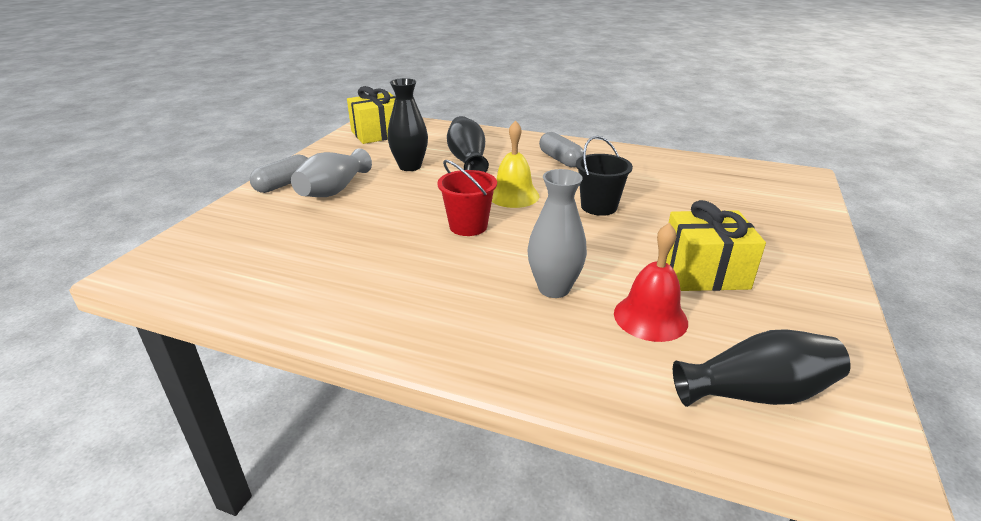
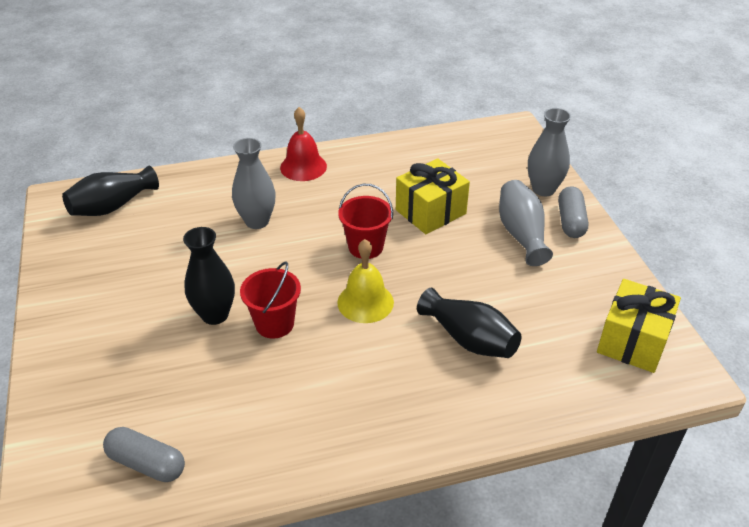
camera: 145 degrees right, 10 degrees up
black vase [387,78,428,171] -> black vase moved to [183,227,235,325]
grey capsule [539,132,583,167] -> grey capsule moved to [103,427,185,482]
black bucket [576,136,633,216] -> red bucket [240,262,301,338]
red bell [614,223,688,342] -> red bell moved to [280,107,327,181]
yellow gift [666,200,766,291] -> yellow gift moved to [396,158,470,234]
none -> grey vase [528,108,571,196]

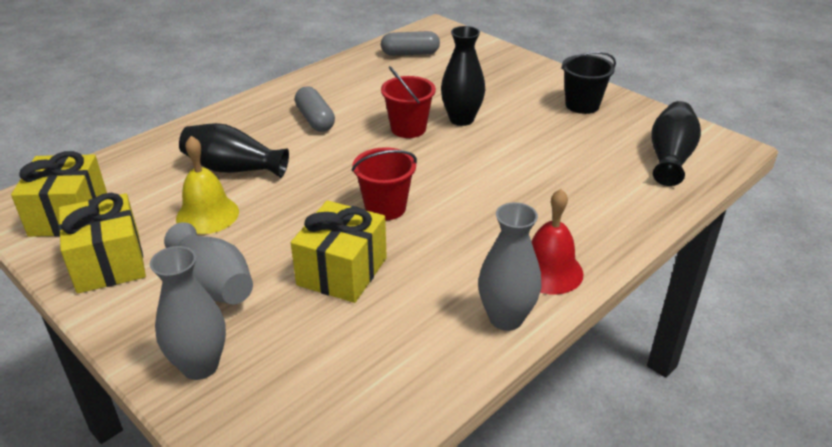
camera: 150 degrees right, 5 degrees down
grey vase [232,138,276,229] -> grey vase moved to [478,202,542,331]
yellow bell [337,239,394,323] -> yellow bell moved to [176,136,239,234]
grey capsule [558,186,588,238] -> grey capsule moved to [295,86,335,132]
none -> yellow gift [58,193,146,294]
none -> black bucket [561,51,616,114]

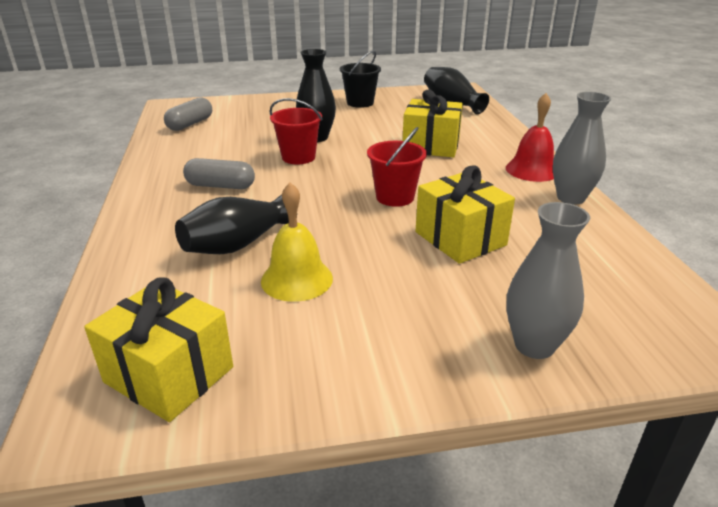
camera: 55 degrees left, 5 degrees down
yellow gift [58,193,146,294] -> yellow gift moved to [403,90,463,157]
grey vase [164,222,253,304] -> none

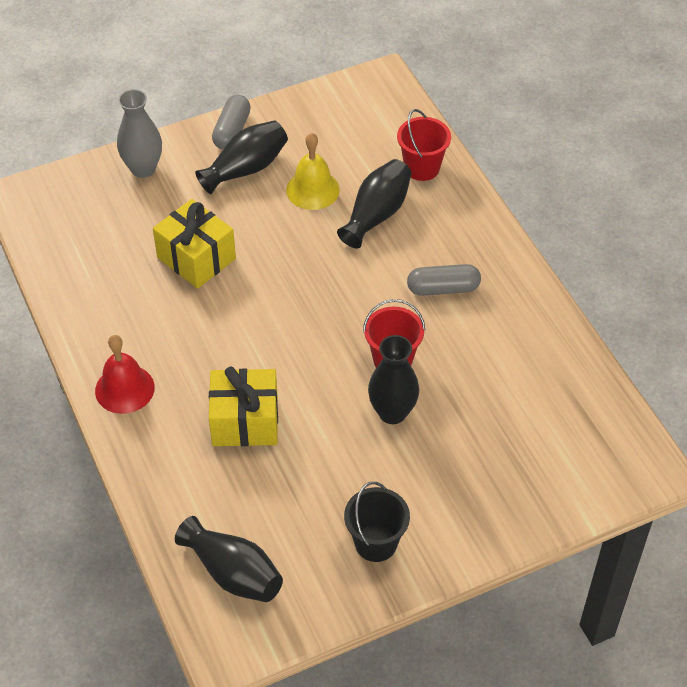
camera: 165 degrees right, 20 degrees up
yellow gift [84,277,233,422] -> none
grey capsule [164,97,212,131] -> grey capsule moved to [212,95,251,149]
red bucket [367,127,427,207] -> red bucket moved to [397,109,451,181]
grey vase [553,92,611,205] -> none
none -> black vase [195,120,288,194]

